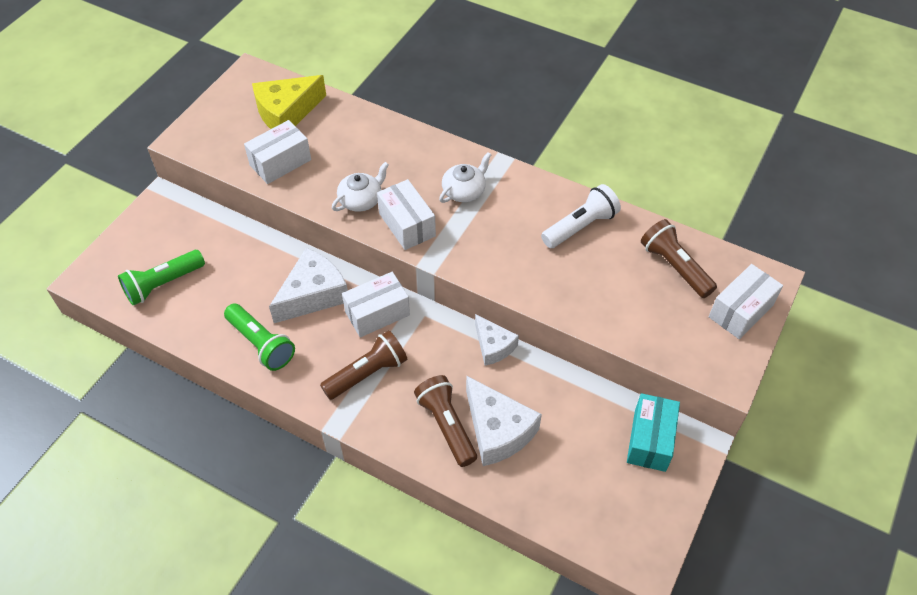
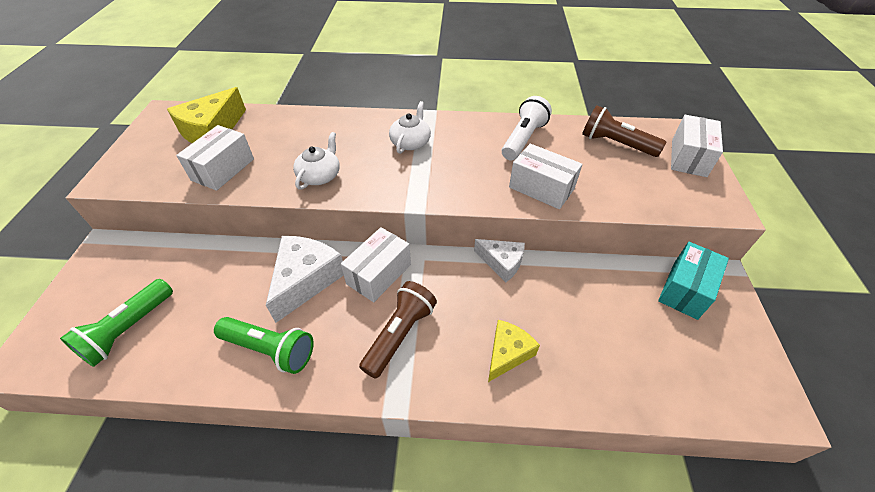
camera: 25 degrees left, 5 degrees down
white box [377,179,436,250] -> white box moved to [509,144,582,209]
brown flashlight [414,375,477,467] -> yellow cheese [488,320,540,382]
white cheese [466,376,542,466] -> none
turquoise box [627,393,680,472] -> turquoise box turned 45 degrees clockwise [658,242,729,320]

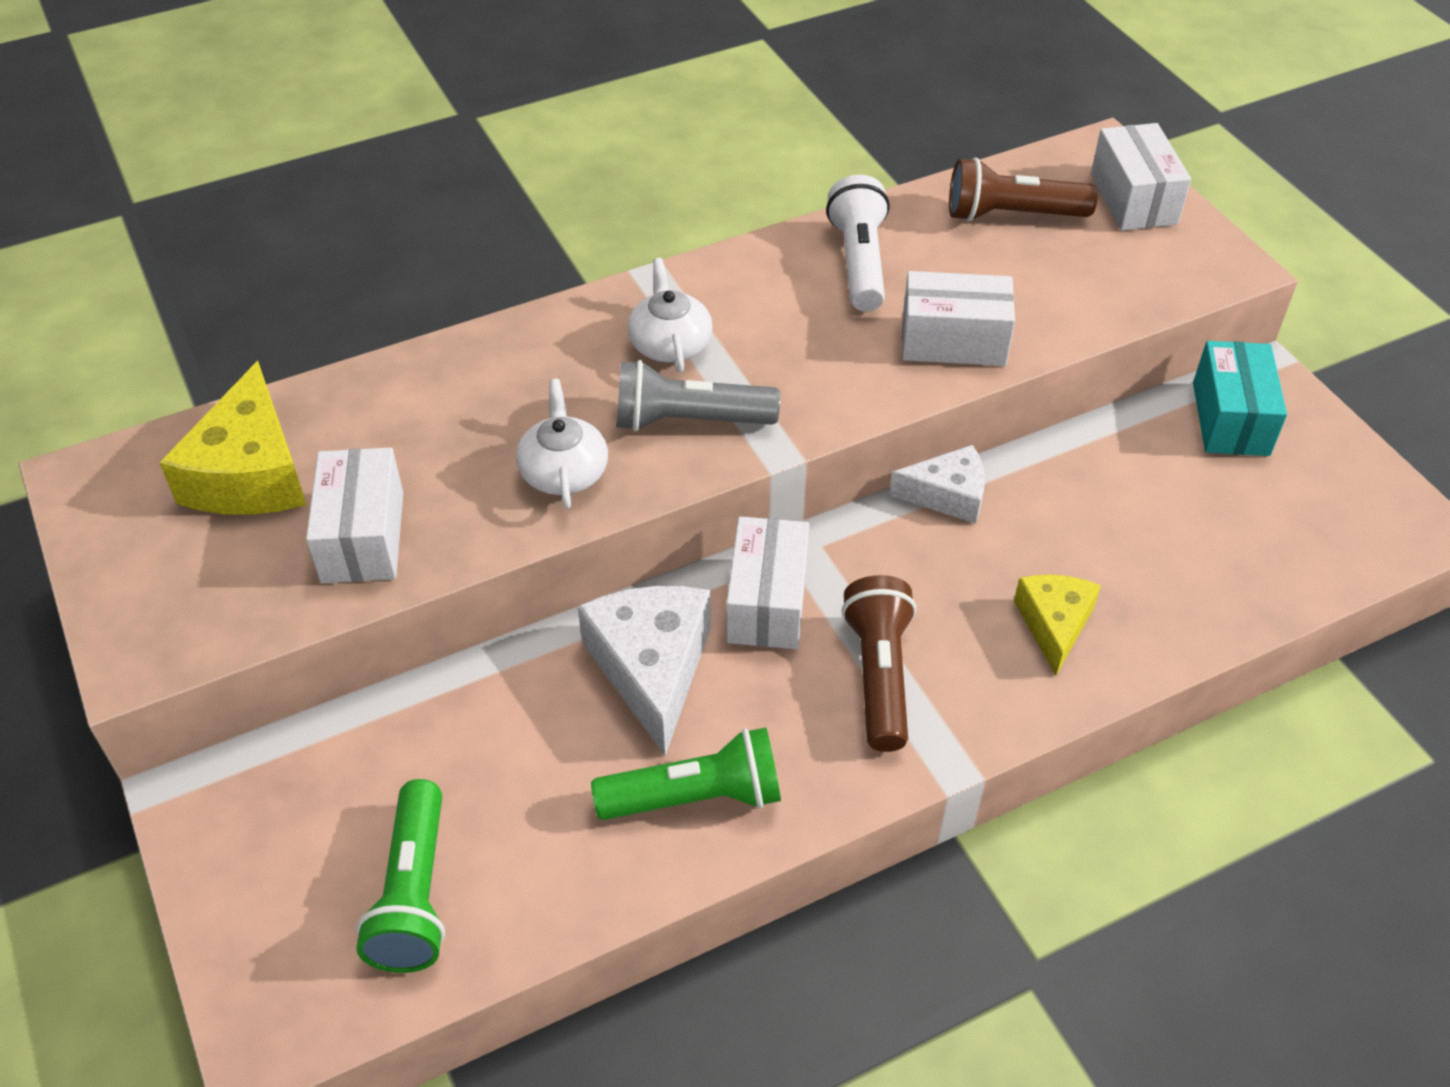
camera: 30 degrees left, 0 degrees up
none -> grey flashlight [617,360,780,432]

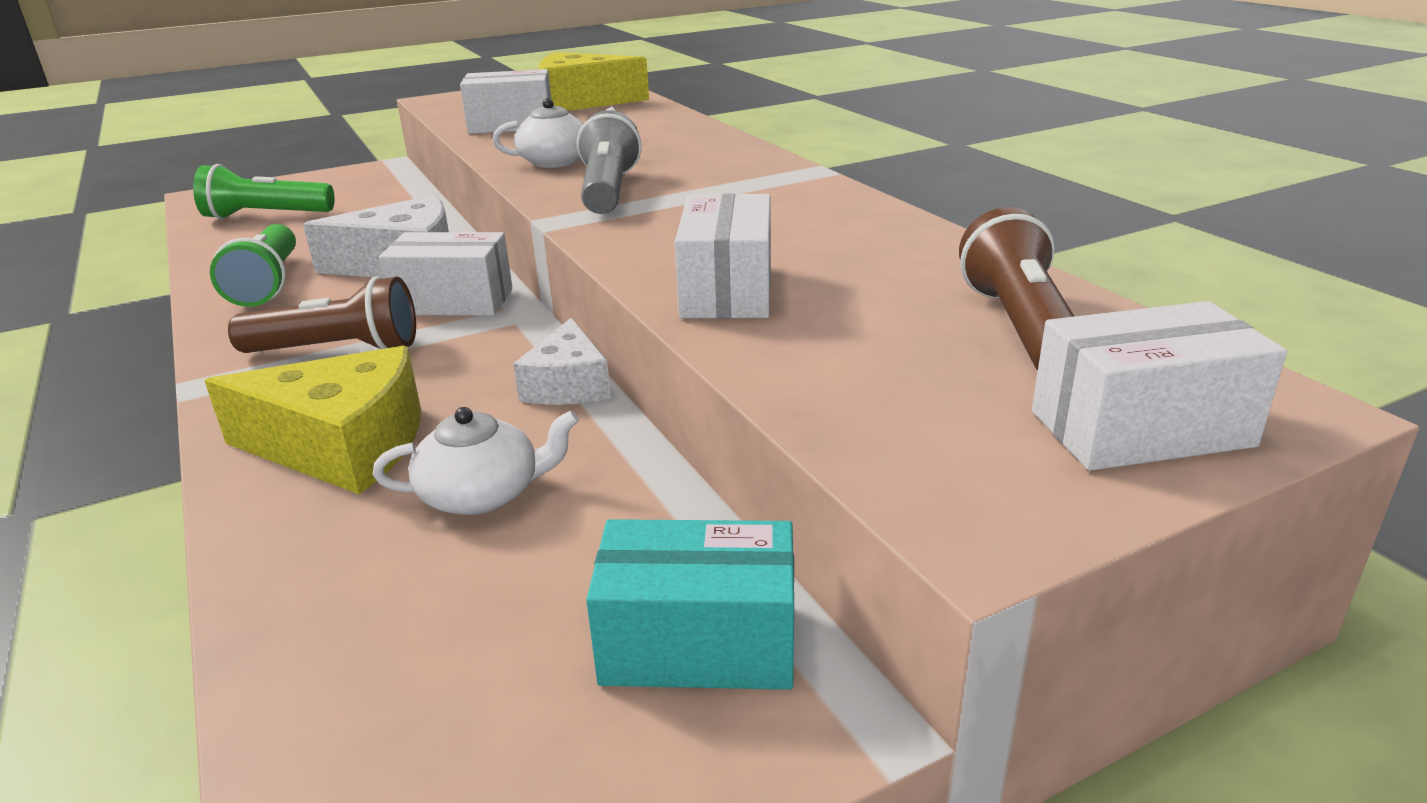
camera: 90 degrees right, 20 degrees down
white teapot [628,258,713,373] -> white teapot moved to [373,407,579,515]
white flashlight [826,175,890,312] -> none
yellow cheese [1014,574,1101,675] -> yellow cheese [204,346,421,494], size x1.61

